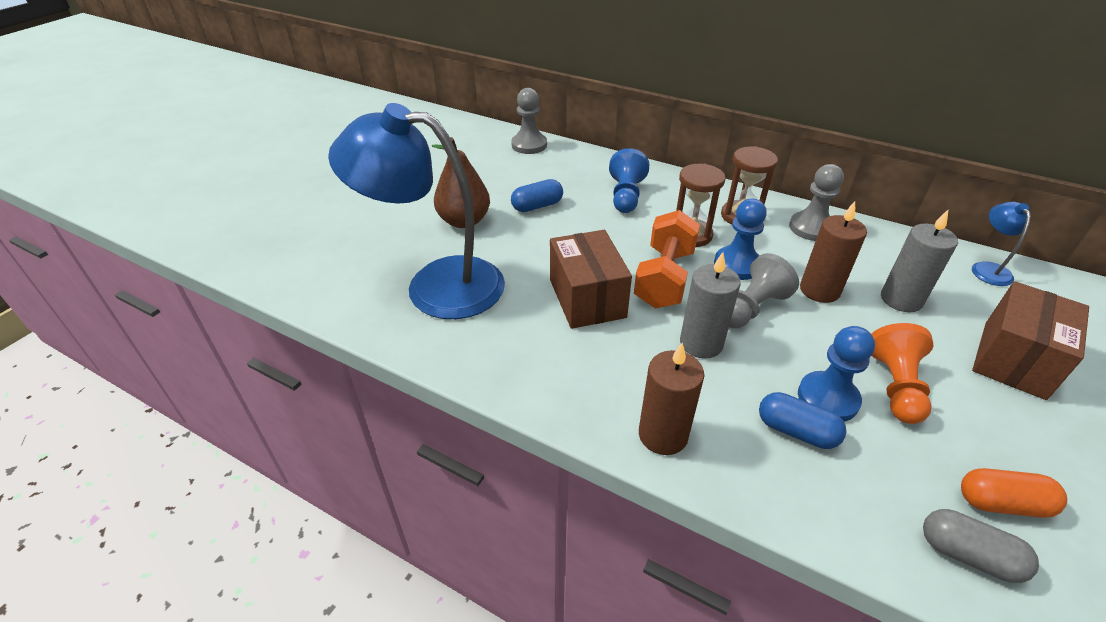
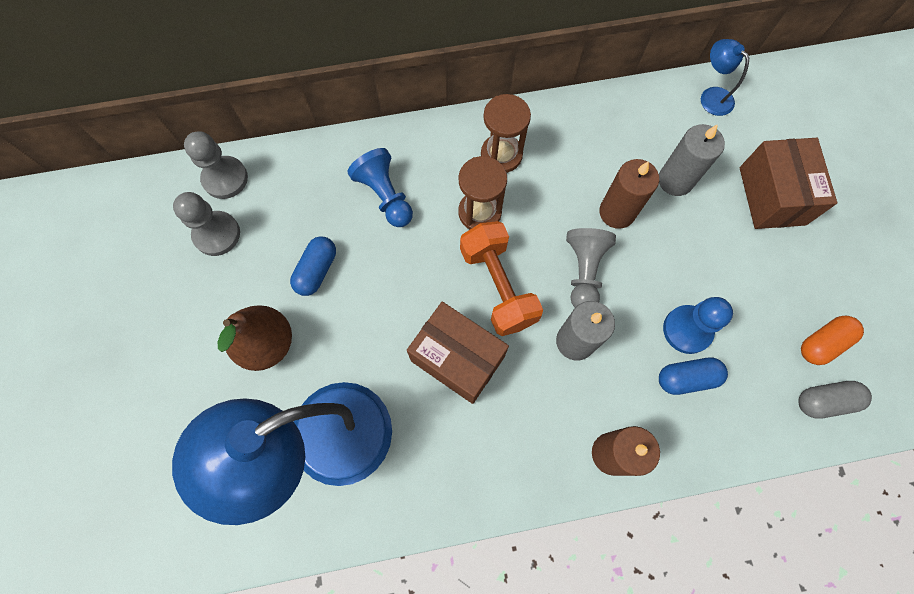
camera: 40 degrees left, 30 degrees up
blue pawn [714,199,767,280] -> none
grey pawn [789,164,844,241] -> grey pawn moved to [173,192,240,256]
orange pawn [871,323,933,424] -> none

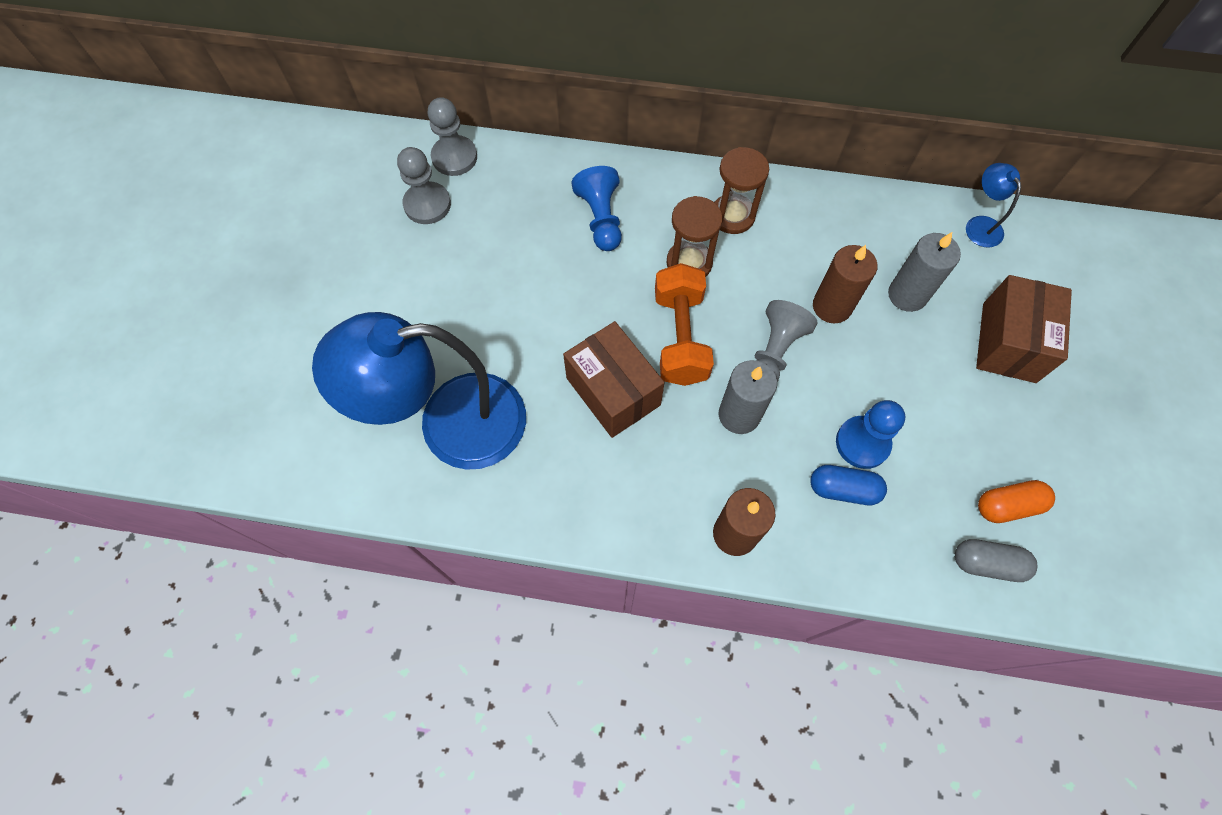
camera: 20 degrees right, 5 degrees down
brown pear [218,305,292,371] -> none
blue capsule [290,236,336,296] -> none

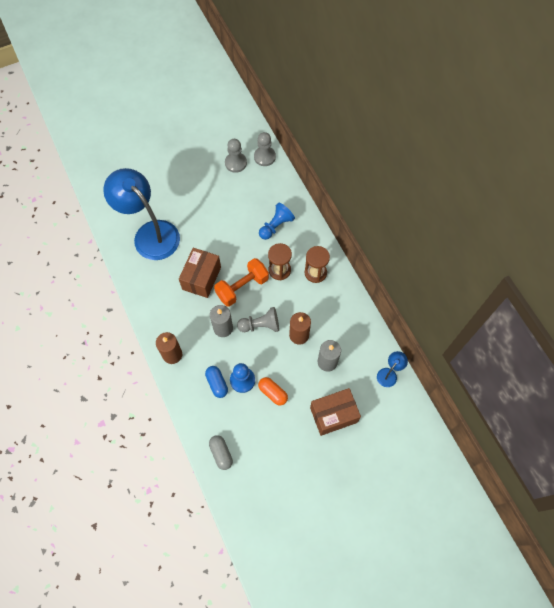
camera: 55 degrees right, 0 degrees up
orange capsule [978,480,1055,523] -> orange capsule moved to [258,377,288,406]

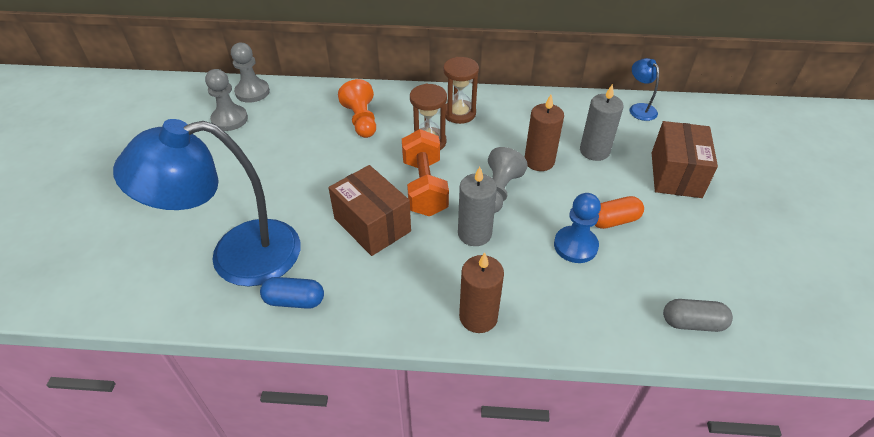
camera: 60 degrees left, 20 degrees down
blue capsule [205,366,228,398] -> blue capsule moved to [260,277,324,309]
blue pawn [259,202,295,240] -> orange pawn [338,79,376,138]

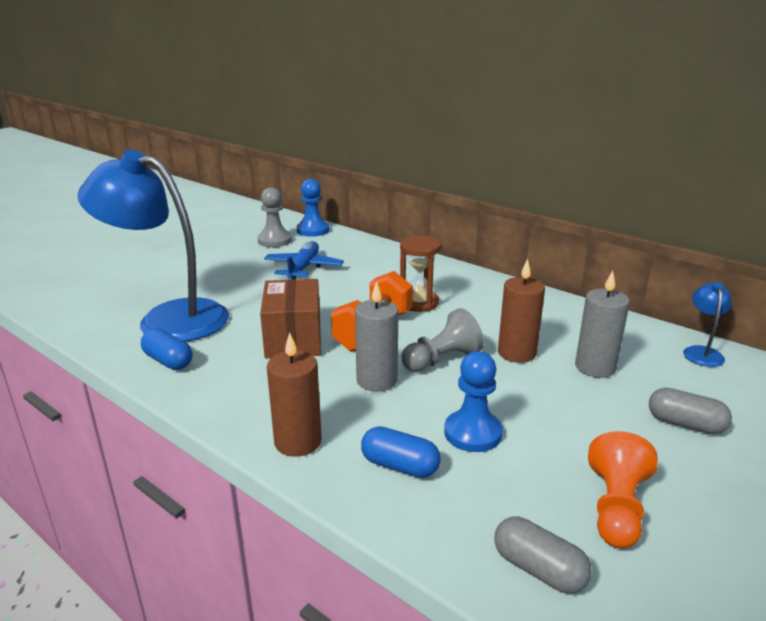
camera: 35 degrees right, 20 degrees down
grey pawn [231,43,270,103] -> blue pawn [297,179,329,237]
orange pawn [338,79,376,138] -> orange pawn moved to [588,431,658,549]
brown hourglass [443,57,479,124] -> none
orange capsule [595,196,644,229] -> none
brown box [652,121,718,198] -> grey capsule [649,388,732,434]
none -> blue plane [264,241,344,279]
none -> blue capsule [361,426,441,478]

